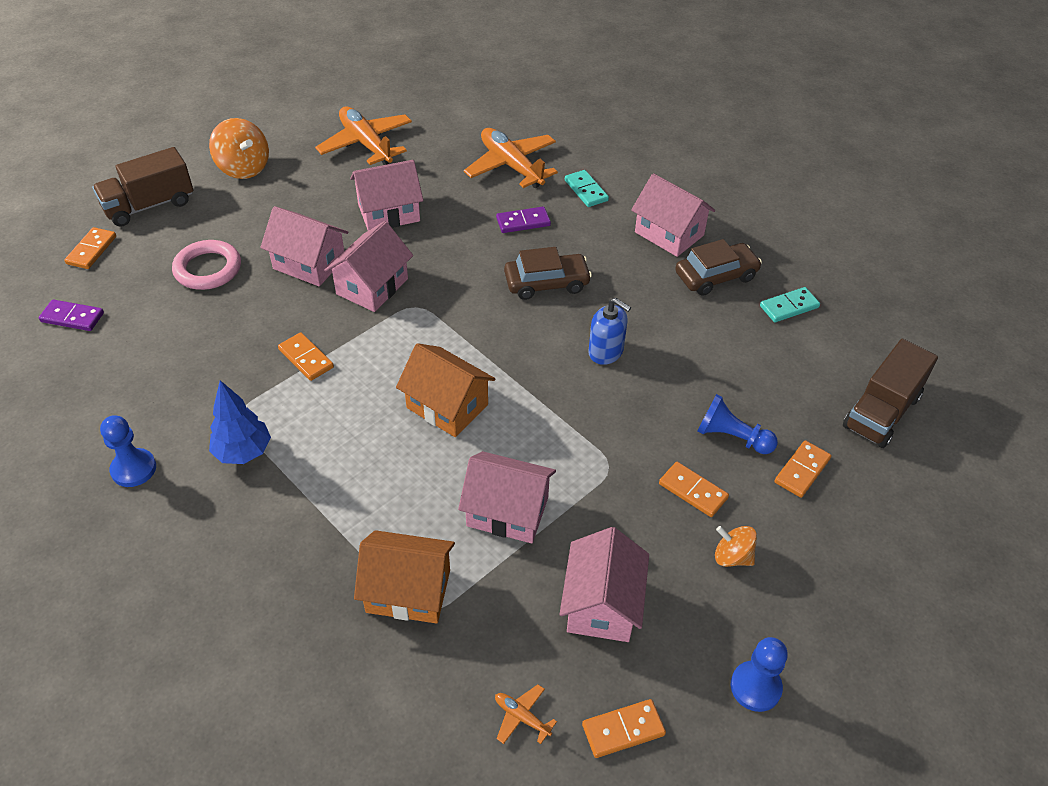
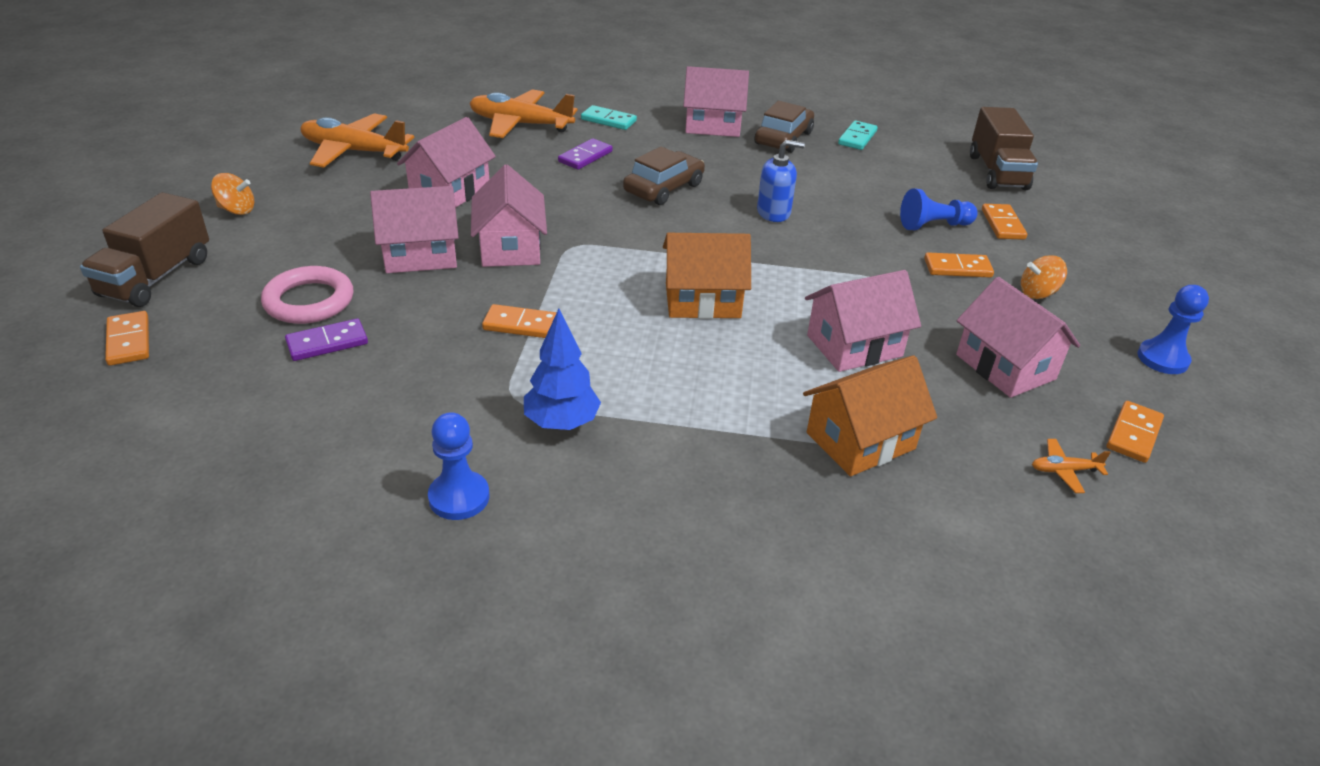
camera: 40 degrees left, 10 degrees down
purple domino [39,299,104,331] -> purple domino moved to [285,319,368,361]
orange spinning top [209,118,269,179] -> orange spinning top [211,173,254,215], size x0.61

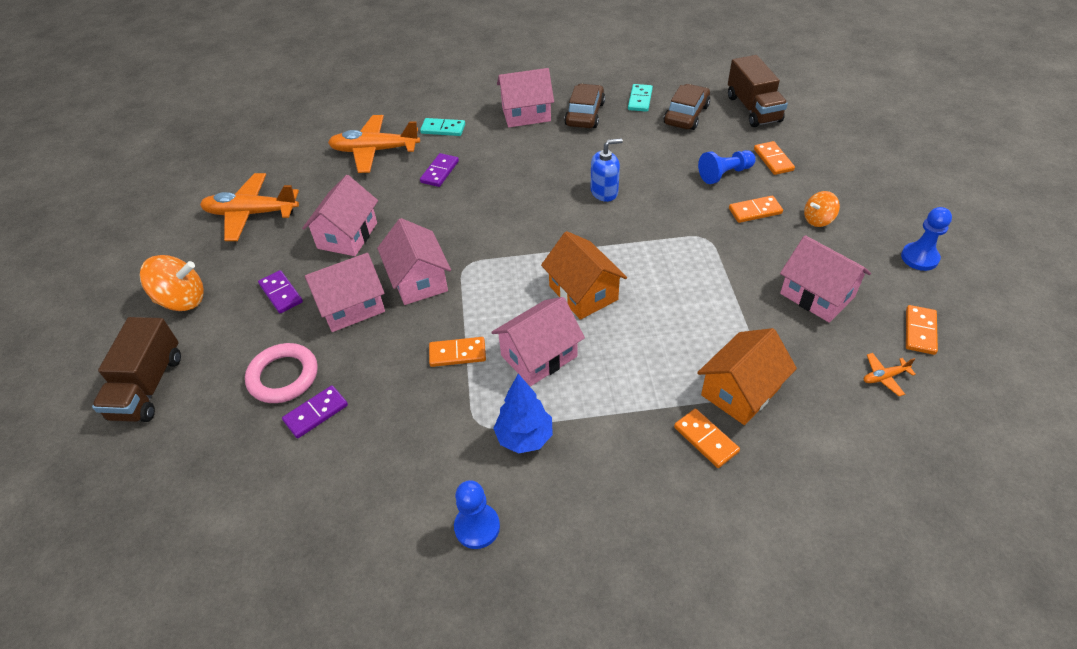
camera: 10 degrees left, 10 degrees up
orange domino [105,311,149,366] -> orange domino moved to [674,409,740,468]
orange spinning top [211,173,254,215] -> orange spinning top [140,255,204,311], size x1.65
brown car [623,146,705,205] -> brown car moved to [664,84,710,130]
orange house [663,233,751,319] -> orange house turned 75 degrees clockwise [541,231,627,320]
pink house [805,270,921,372] -> pink house moved to [491,297,585,386]
none -> purple domino [258,270,303,313]

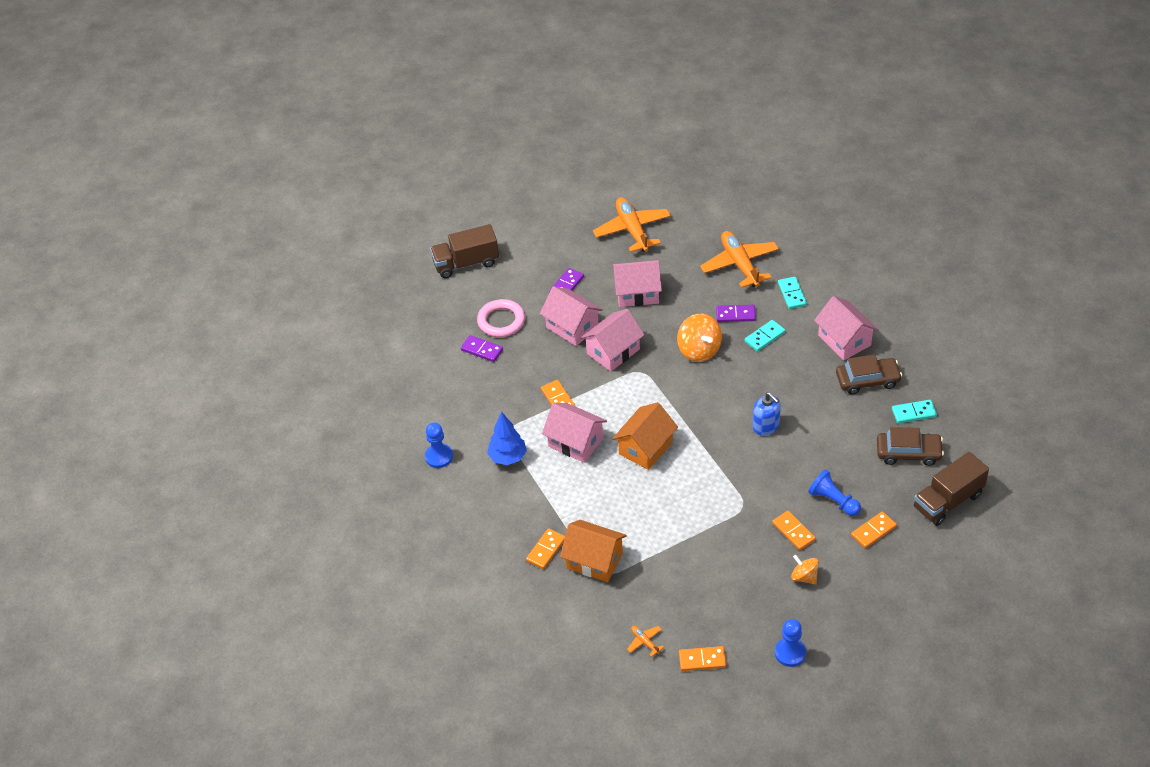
camera: 70 degrees right, 0 degrees up
orange spinning top [140,255,204,311] -> orange spinning top moved to [677,314,722,362]
pink house [780,235,871,323] -> none
none -> turquoise domino [745,320,785,352]

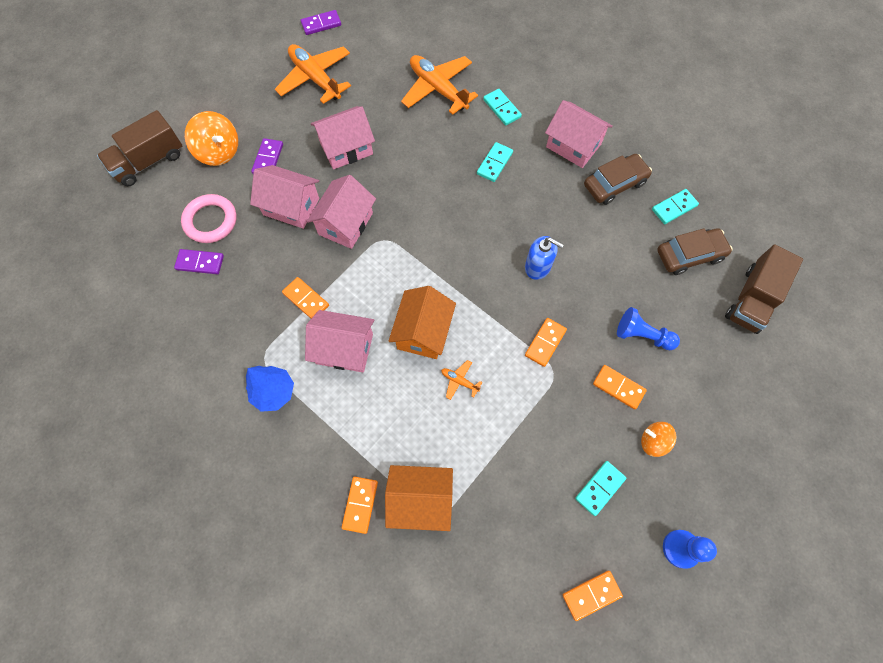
camera: 25 degrees left, 20 degrees up
blue pawn [425,422,453,468] -> none
orange plane [627,626,664,657] -> orange plane moved to [441,360,482,400]
orange spinning top [677,314,722,362] -> orange spinning top moved to [185,111,238,166]
purple domino [716,305,756,322] -> purple domino moved to [301,10,341,35]
orange domino [851,511,897,549] -> orange domino moved to [525,318,567,367]
none -> turquoise domino [575,461,626,516]

